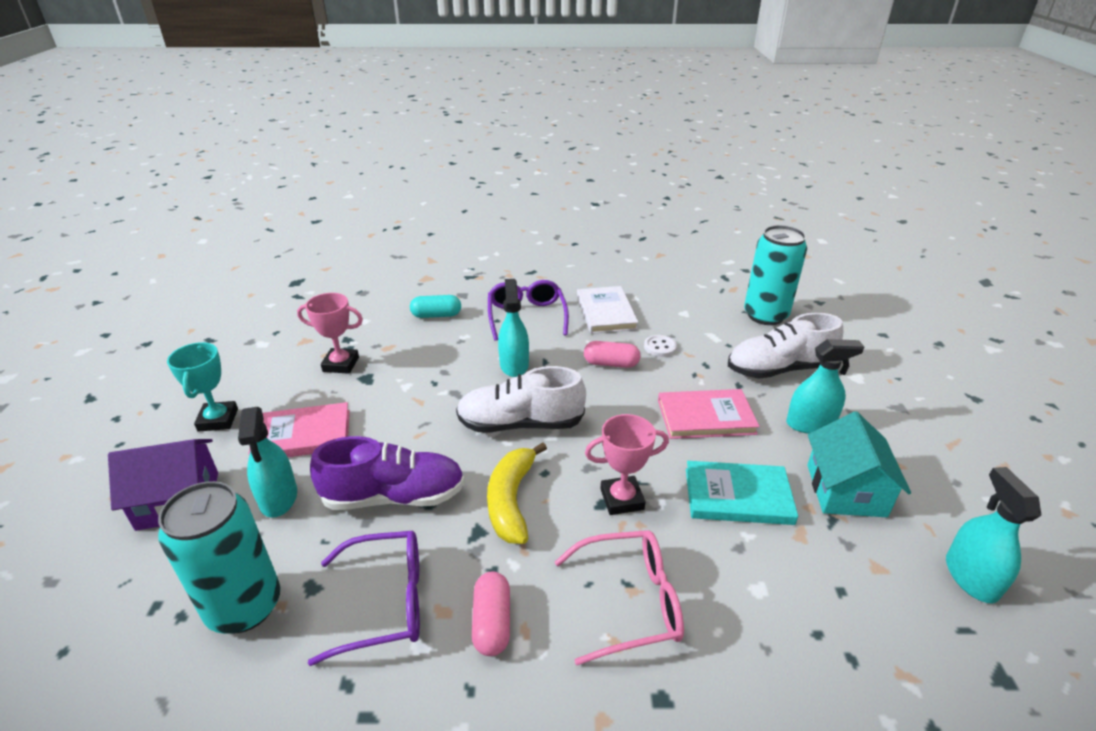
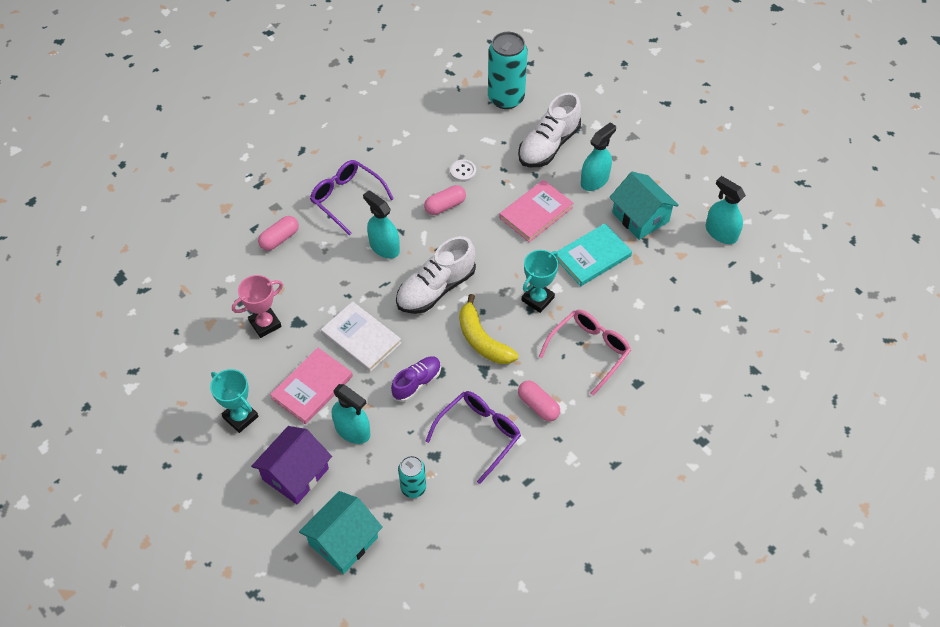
camera: 40 degrees left, 20 degrees up
turquoise can [158,481,280,634] -> turquoise can [398,456,426,498], size x0.55
purple shoe [310,436,465,510] -> purple shoe [391,356,441,402], size x0.61
turquoise capsule [410,295,461,318] -> pink capsule [258,216,299,251]
white book [577,286,639,334] -> white book moved to [321,301,401,372]
pink trophy [585,414,669,515] -> turquoise trophy [522,250,558,313]
none -> turquoise house [299,491,383,574]

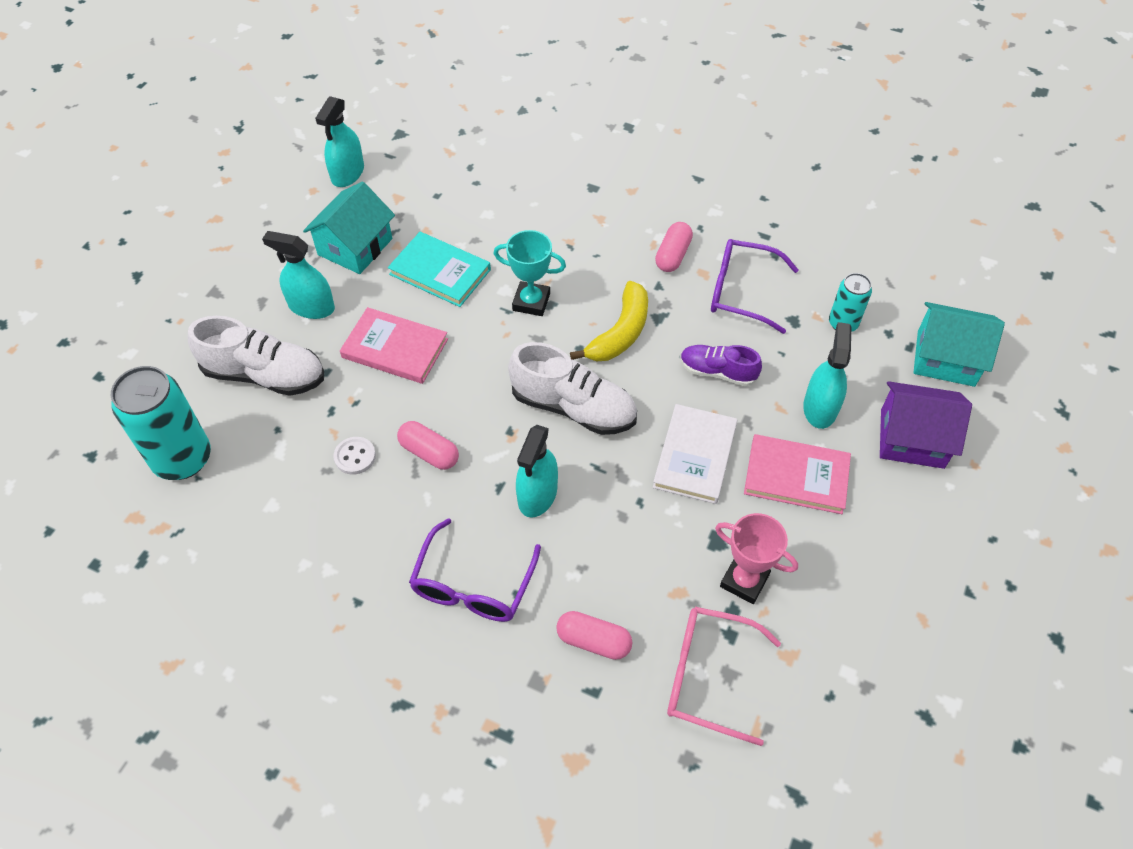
camera: 115 degrees left, 0 degrees up
turquoise trophy [210,369,259,433] -> none
pink glasses [539,310,631,396] -> pink glasses moved to [667,607,781,746]

